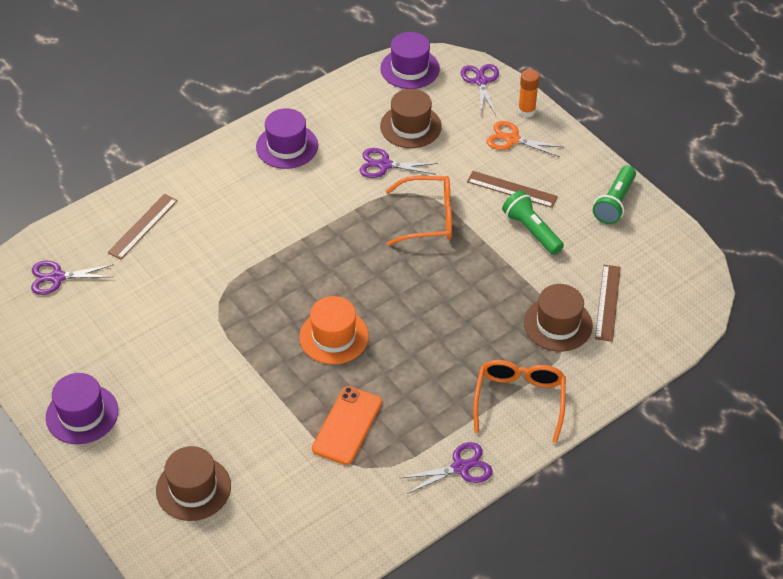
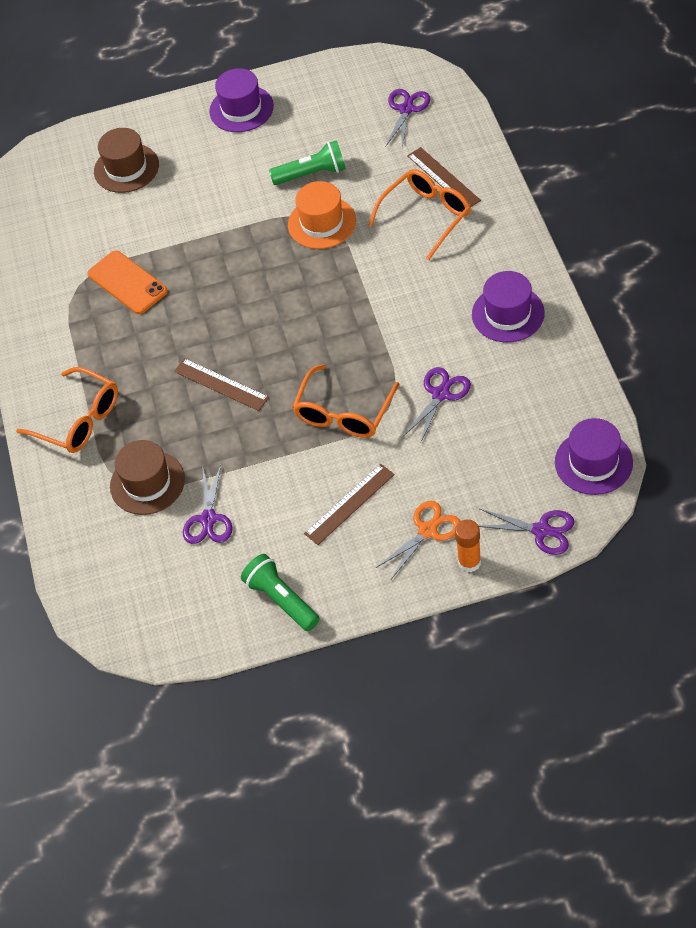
camera: 120 degrees right, 5 degrees up
orange hat [299,296,369,364] -> orange hat moved to [288,181,356,249]
brown hat [380,89,442,148] -> none
purple scissors [401,442,493,494] -> purple scissors moved to [183,465,233,544]
green flashlight [502,191,564,255] -> green flashlight moved to [269,140,346,185]
brown ruler [595,265,621,342] -> brown ruler moved to [174,358,269,411]
none -> orange glasses [368,169,471,260]

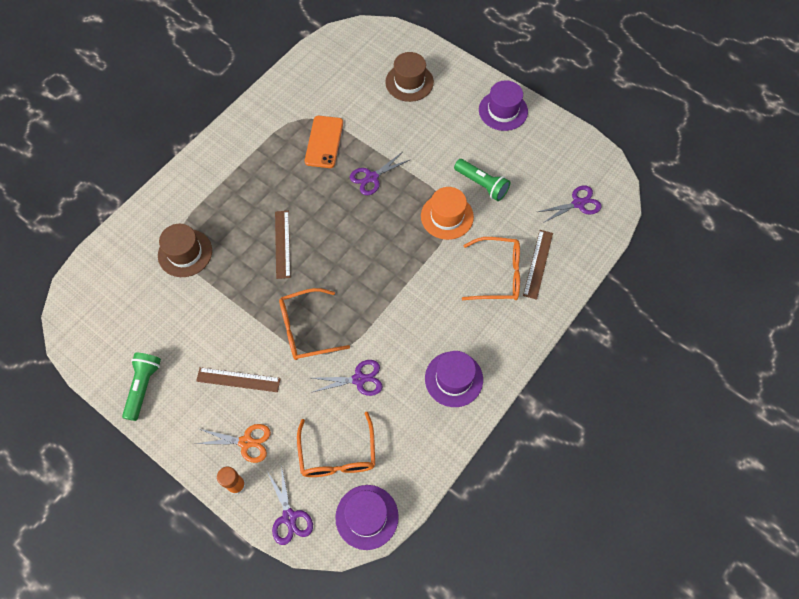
camera: 45 degrees right, 10 degrees up
orange glasses [16,367,118,453] -> orange glasses moved to [297,412,375,477]
purple scissors [183,465,233,544] -> purple scissors moved to [350,152,410,195]

